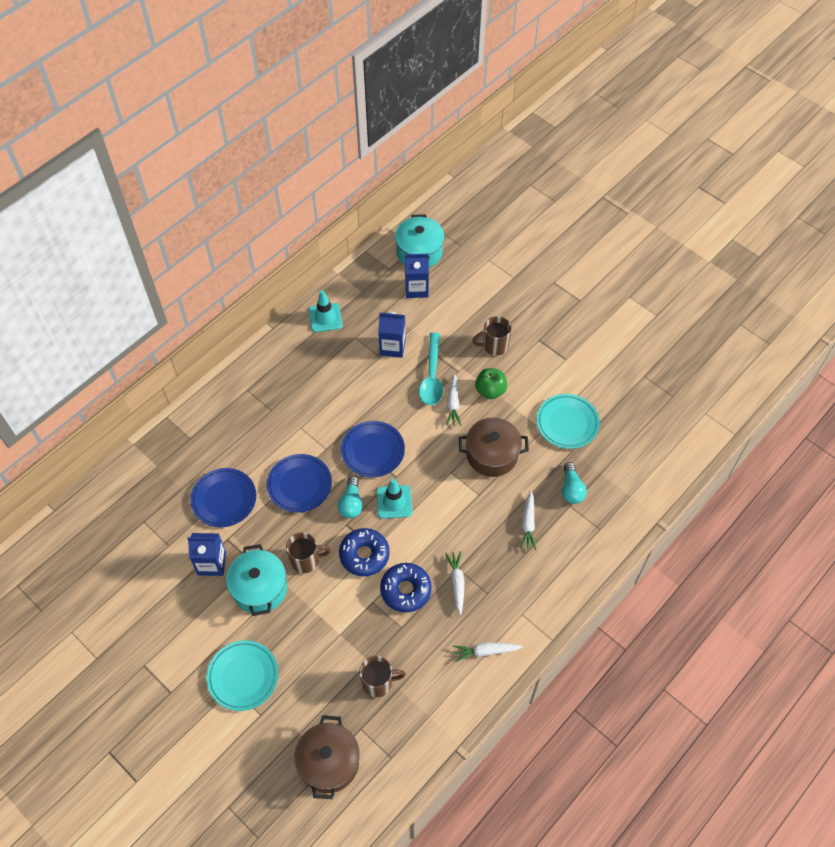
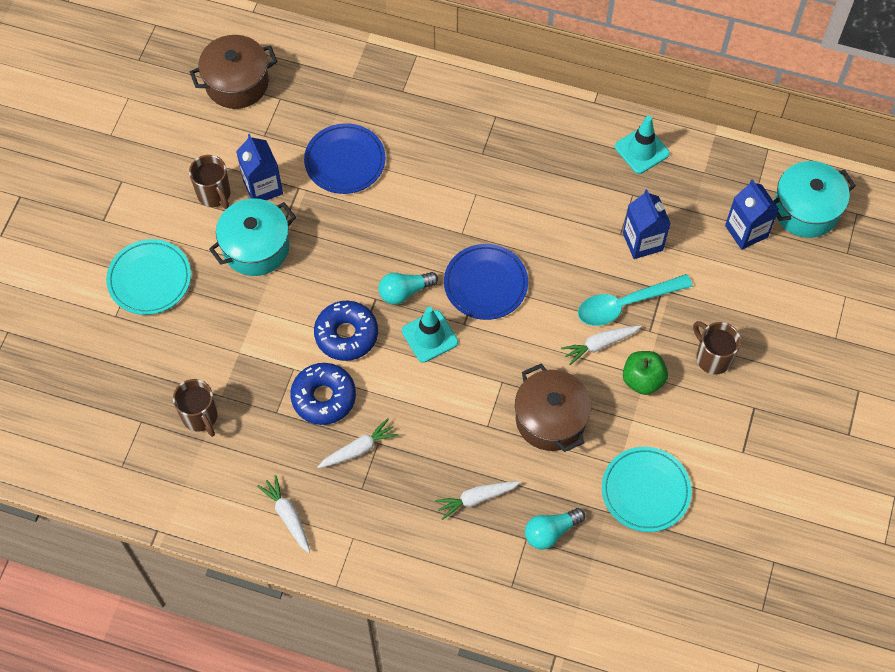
camera: 65 degrees right, 5 degrees up
blue plate [267,454,332,513] -> none
brown mug [286,532,331,573] -> brown mug moved to [189,155,231,209]
brown pot [294,715,360,799] -> brown pot moved to [190,35,277,109]

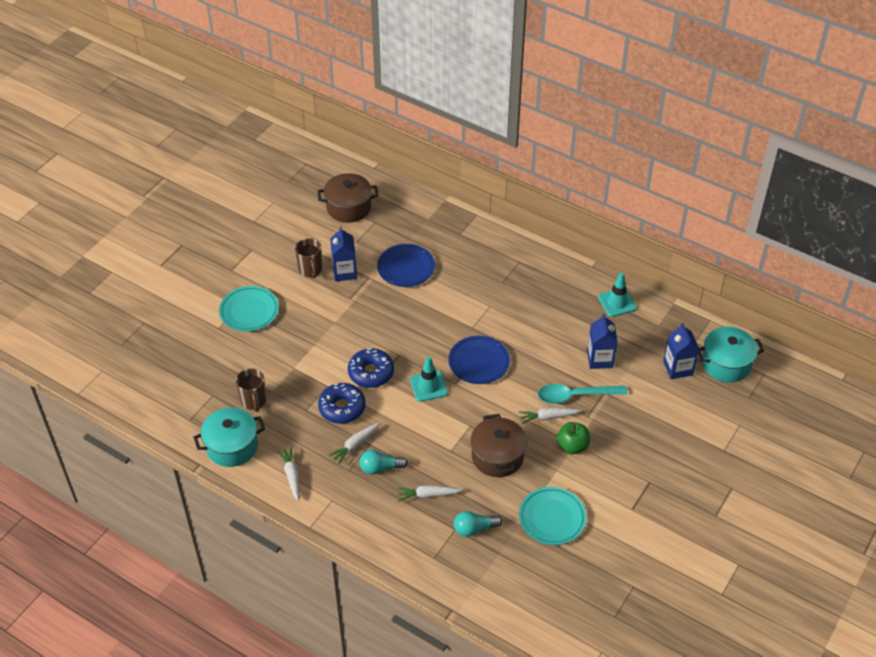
camera: 15 degrees right, 15 degrees down
turquoise pot [209,198,296,276] -> turquoise pot moved to [193,407,265,467]
white carrot [317,418,399,468] -> white carrot turned 150 degrees clockwise [329,422,380,464]
turquoise light bulb [379,272,438,305] -> turquoise light bulb moved to [360,450,408,475]
brown mug [693,321,741,375] -> none

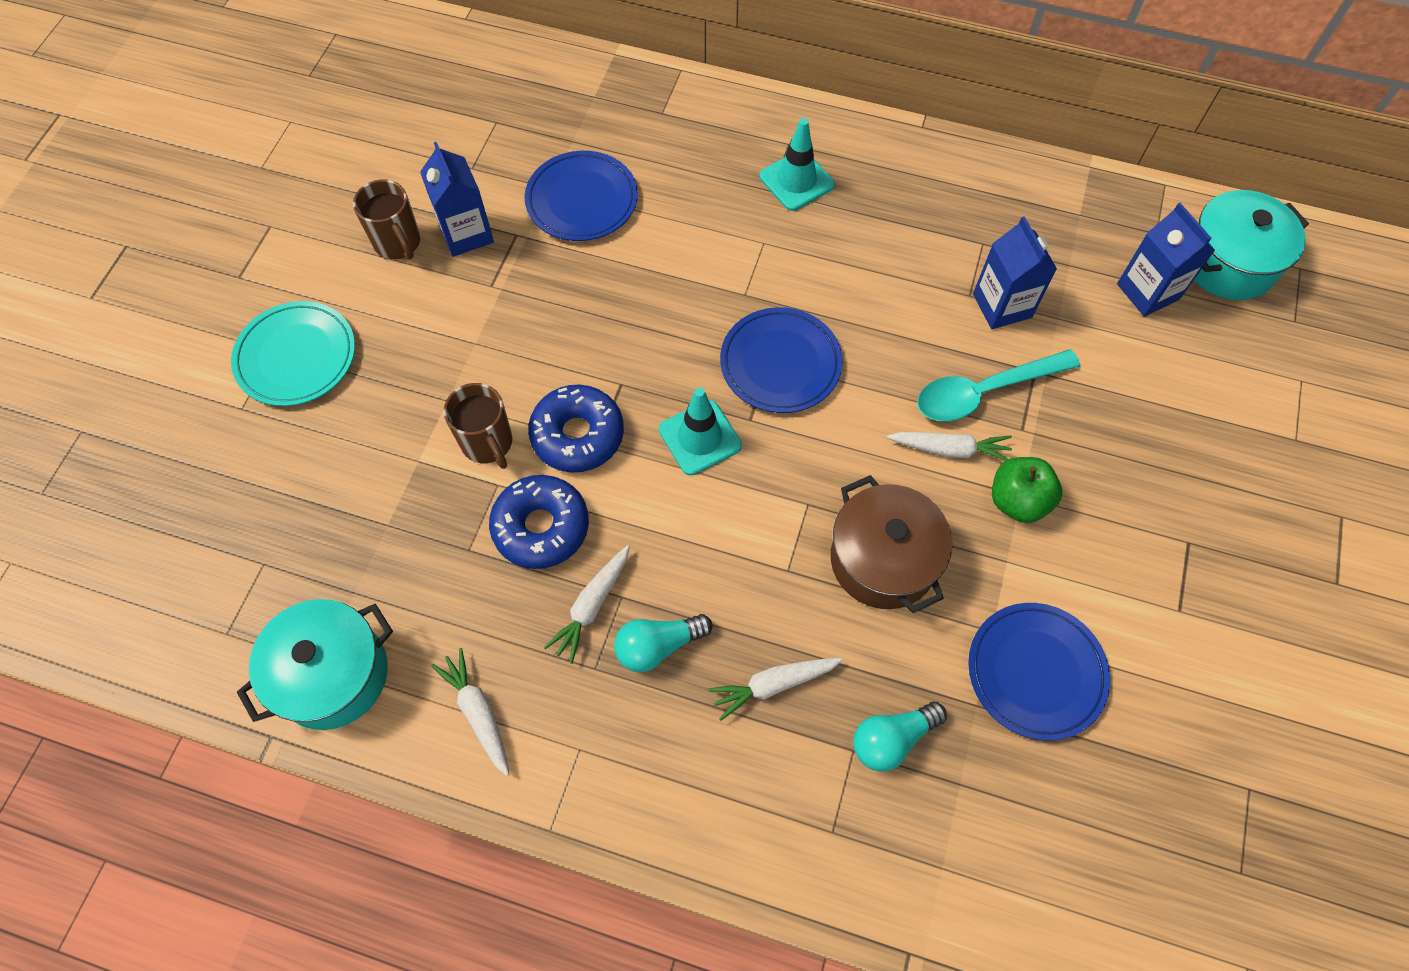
camera: 15 degrees left, 15 degrees up
brown mug [236,368,266,412] -> brown mug moved to [443,383,513,469]
brown pot [318,173,378,223] -> none
white carrot [519,407,581,424] -> white carrot turned 150 degrees counterclockwise [887,432,1012,461]
turquoise plate [519,487,586,545] -> blue plate [968,603,1110,741]
turquoise traffic cone [598,272,637,317] -> turquoise traffic cone moved to [759,118,835,211]

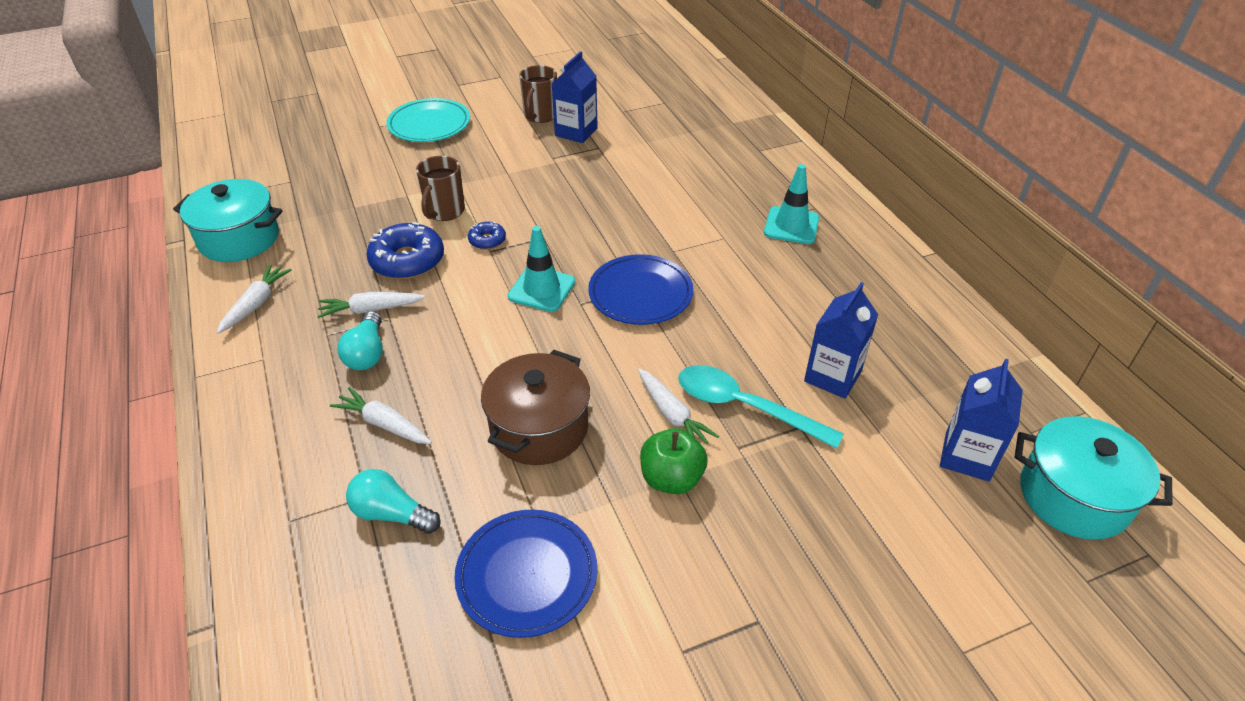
camera: 50 degrees right, 20 degrees down
blue plate [524,151,638,241] -> none
blue donut [528,384,624,472] -> blue donut [468,222,506,250], size x0.52
turquoise light bulb [614,614,712,672] -> turquoise light bulb turned 120 degrees counterclockwise [337,311,383,370]

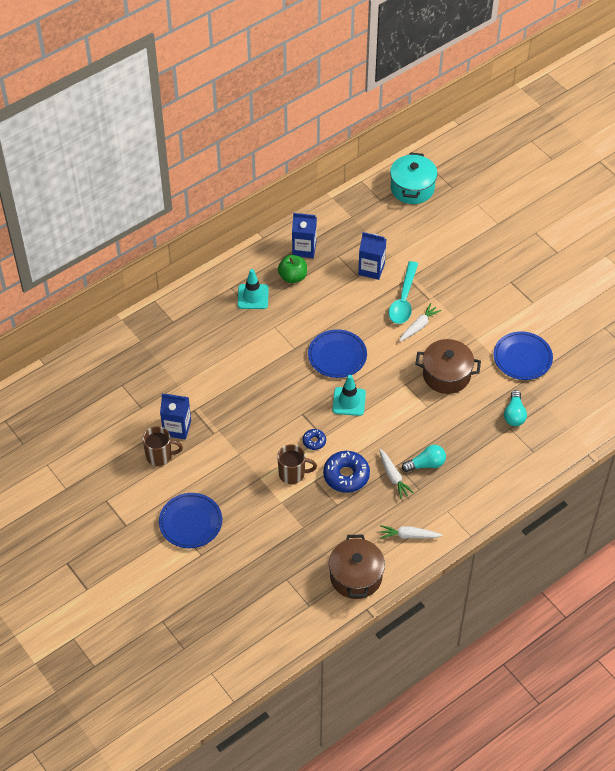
camera: 105 degrees left, 10 degrees up
turquoise pot [173,179,282,262] -> brown pot [329,535,385,599]
white carrot [330,387,432,444] -> none
turquoise plate [386,98,470,142] -> blue plate [159,493,222,548]
green apple [640,428,708,494] -> green apple moved to [278,255,307,283]
blue carton [940,359,1023,482] -> blue carton moved to [292,213,317,258]

